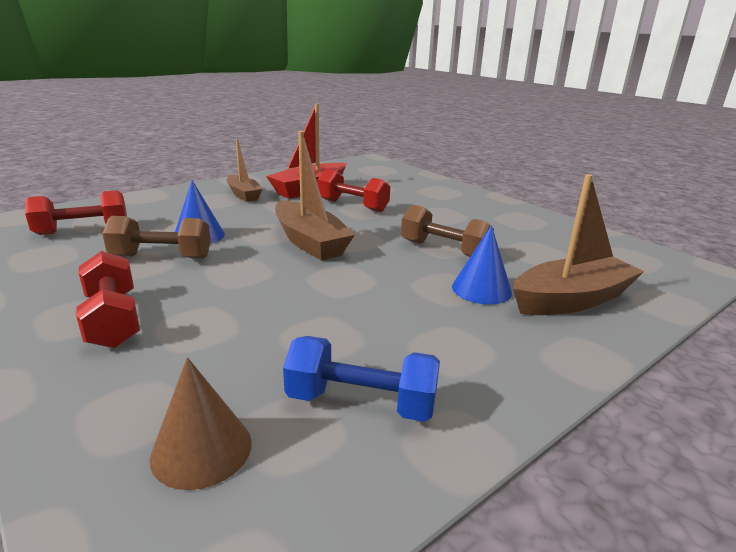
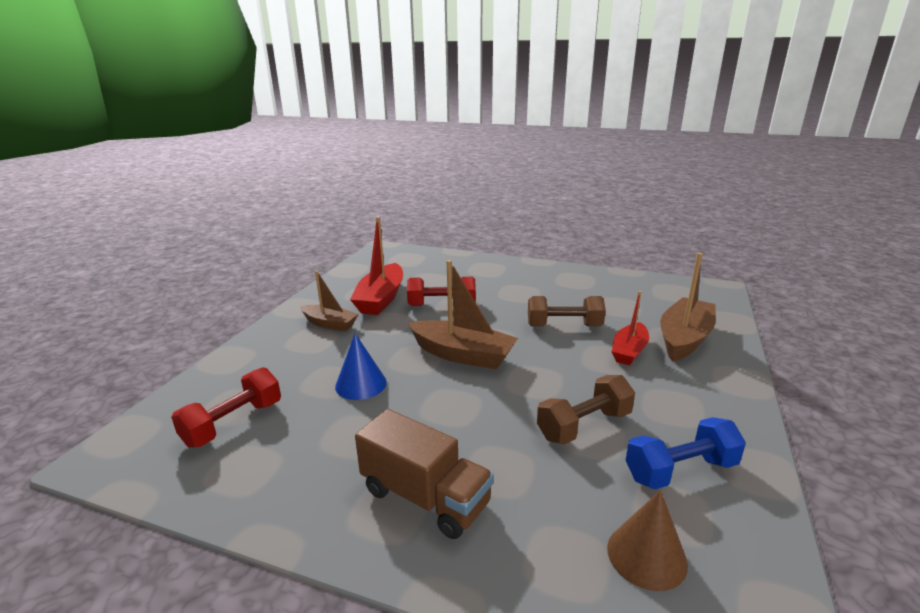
camera: 30 degrees left, 0 degrees up
red dumbbell [76,251,140,348] -> brown truck [355,409,494,539]
brown dumbbell [102,216,211,259] -> brown dumbbell moved to [537,375,635,444]
blue cone [452,225,512,304] -> red boat [612,291,649,366]

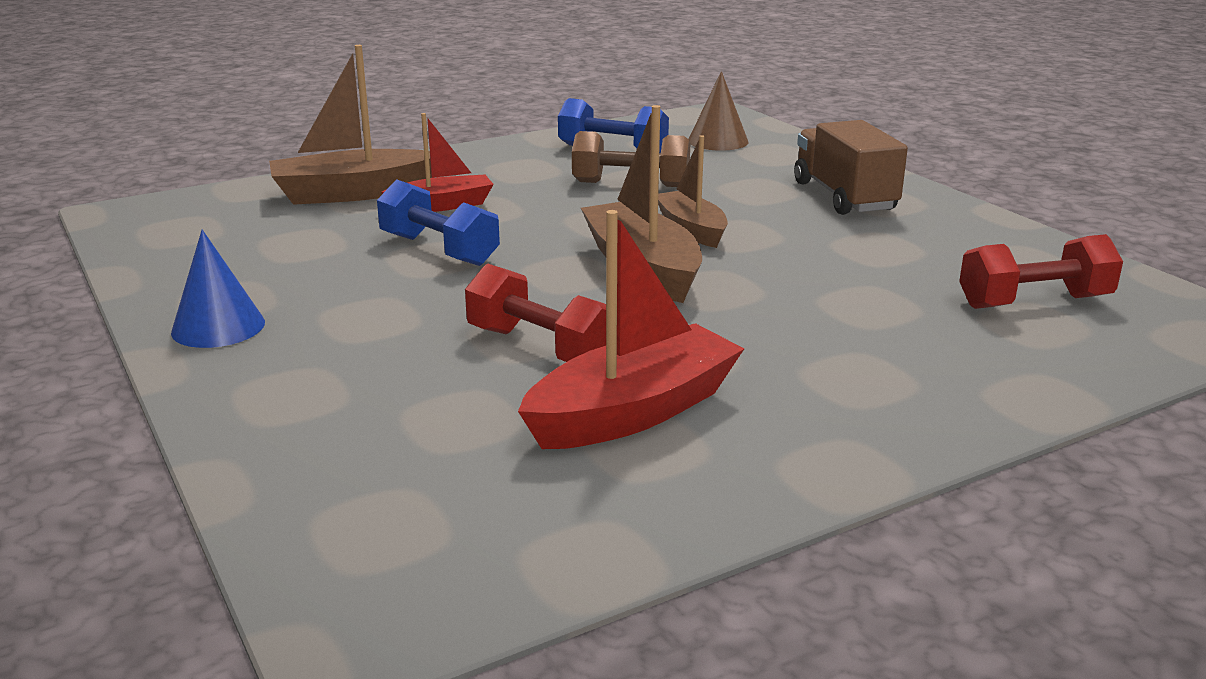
camera: 140 degrees left, 0 degrees up
brown boat [300,270,358,331] -> brown boat moved to [658,135,728,248]
blue cone [335,333,387,400] -> blue cone moved to [171,230,265,348]
brown dumbbell [528,296,606,326] -> blue dumbbell [377,179,500,266]

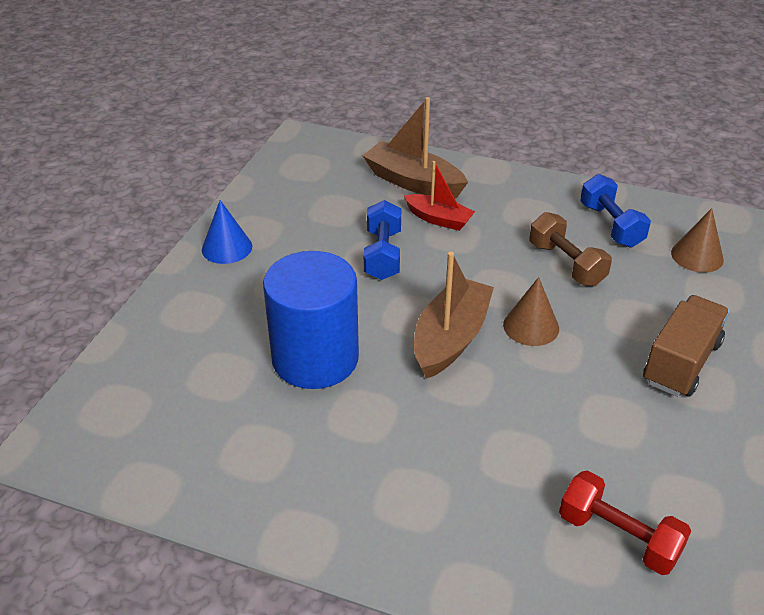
camera: 50 degrees right, 15 degrees up
red dumbbell [465,263,606,362] -> blue cylinder [263,251,359,389]
red boat [518,210,744,449] -> none
brown boat [658,135,728,248] -> brown cone [503,277,559,346]

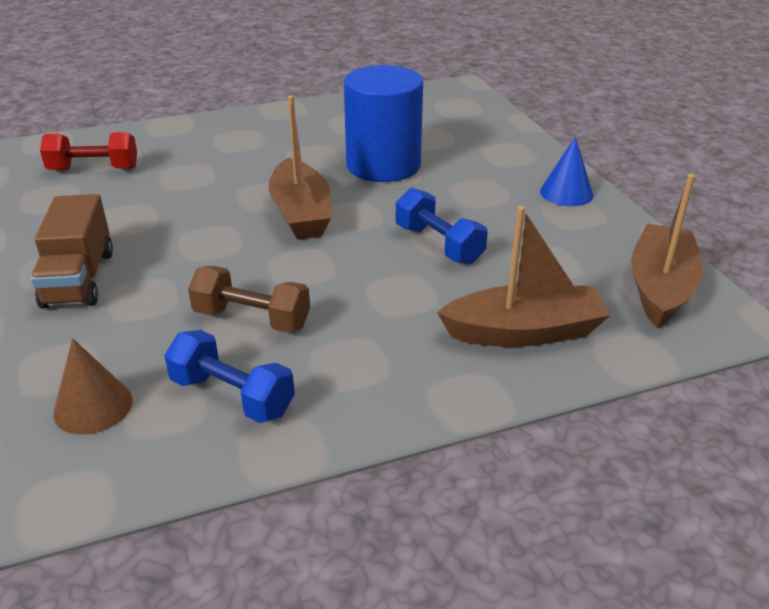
camera: 140 degrees right, 5 degrees down
red boat [404,161,475,231] -> none
brown cone [503,277,559,346] -> none
none -> brown boat [631,174,704,328]

